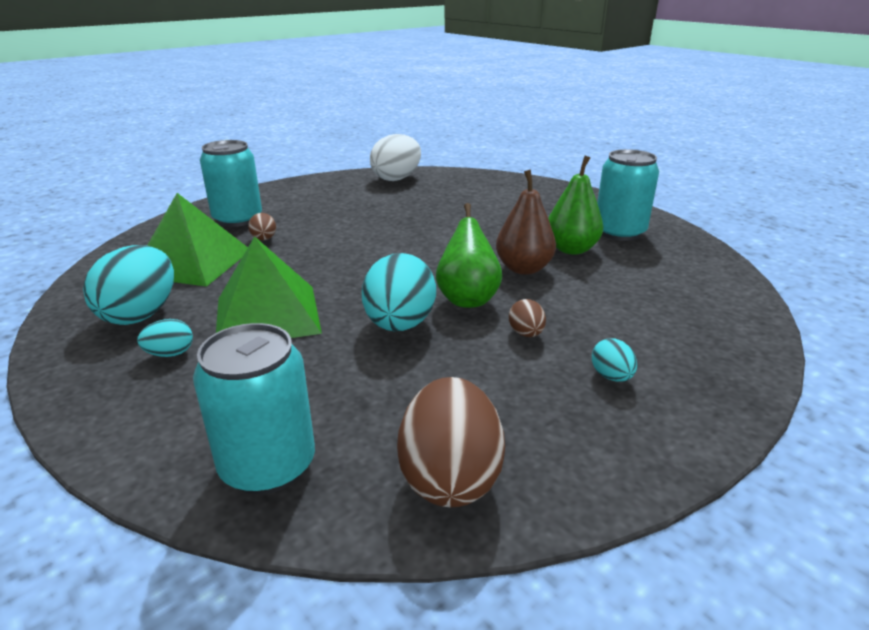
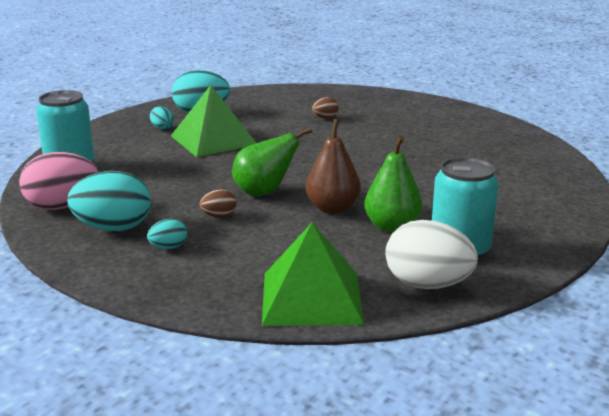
camera: 75 degrees right, 5 degrees down
green pyramid [147,193,248,287] -> green pyramid moved to [262,222,364,326]
turquoise can [200,140,262,227] -> none
turquoise egg [362,253,436,331] -> turquoise egg moved to [67,171,151,231]
white egg [370,134,421,181] -> white egg moved to [385,220,478,289]
brown egg [397,377,505,507] -> pink egg [19,152,99,210]

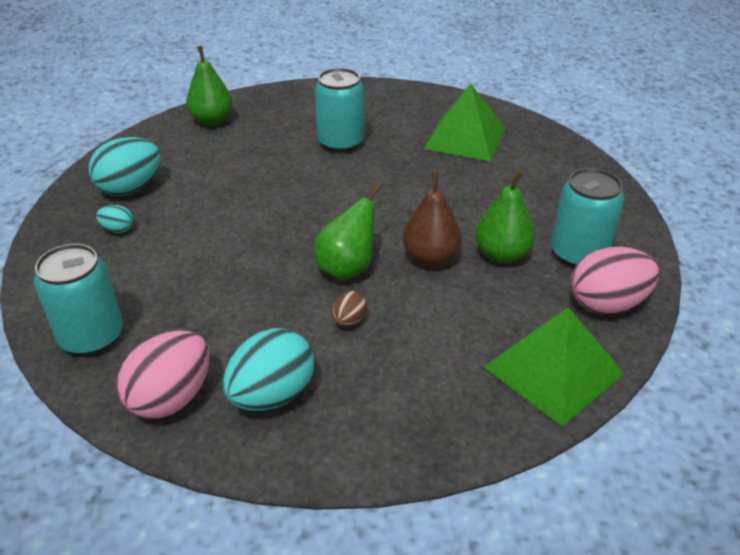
camera: 40 degrees left, 15 degrees up
turquoise egg [147,219,187,249] -> none
green pyramid [171,85,256,157] -> green pyramid moved to [424,84,506,162]
brown egg [312,97,339,119] -> none
white egg [385,220,478,289] -> pink egg [571,247,659,314]
none -> green pear [186,46,233,126]
none -> turquoise can [315,68,365,152]

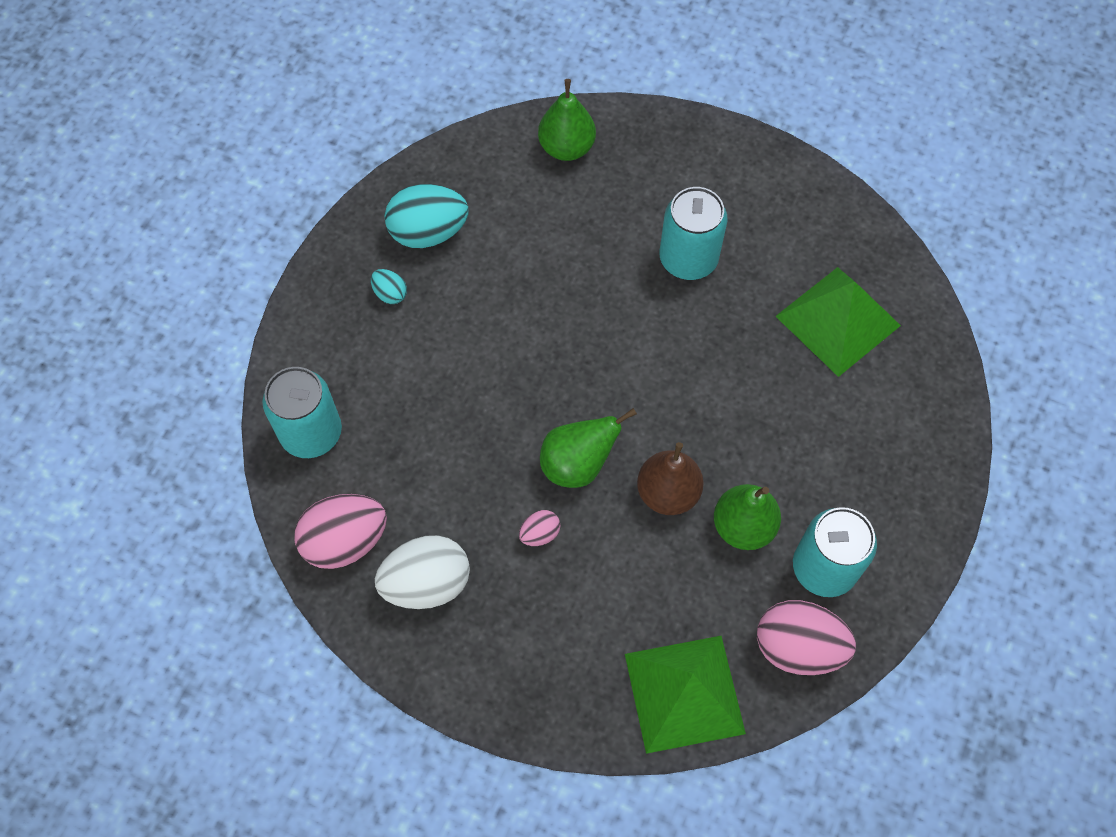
camera: 30 degrees right, 25 degrees up
turquoise egg [222,328,314,411] -> white egg [375,535,470,609]
brown egg [333,291,367,327] -> pink egg [519,510,560,546]

